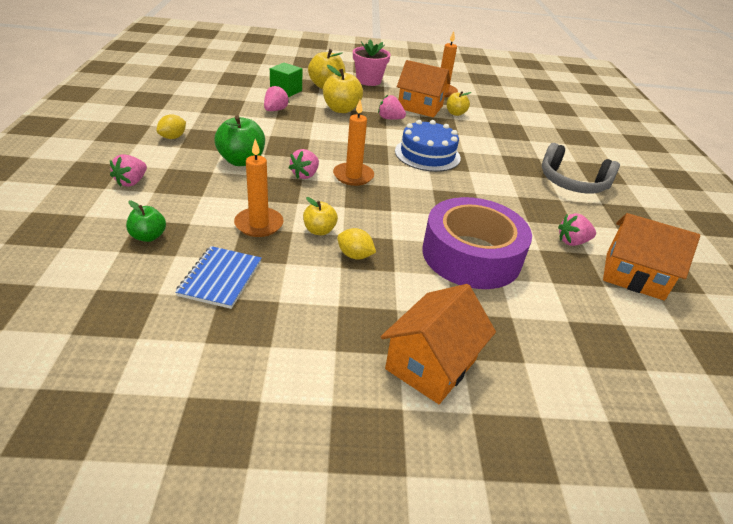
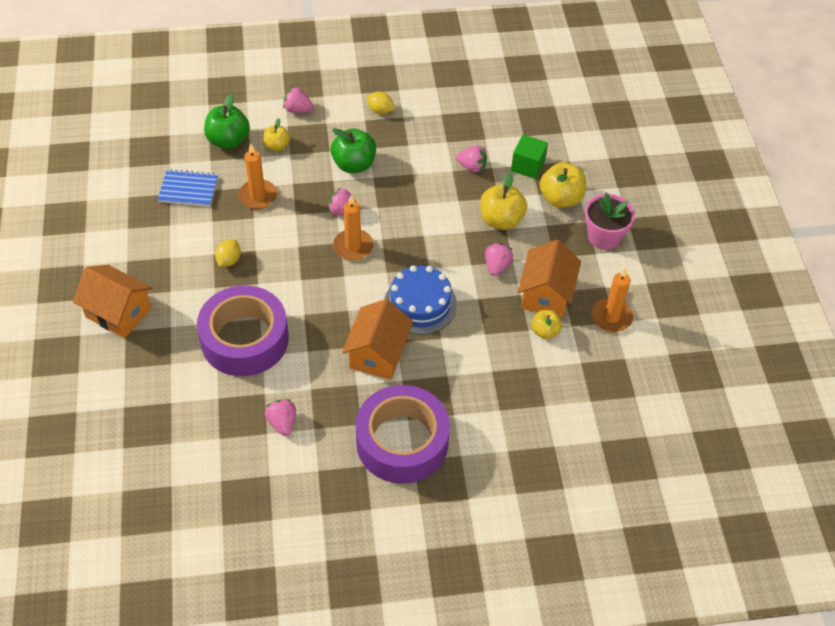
camera: 85 degrees right, 15 degrees up
green apple [126,201,166,242] -> green apple [204,94,250,149], size x1.67
yellow apple [303,197,338,235] -> yellow apple moved to [263,118,290,151]
grey headphones [542,143,620,193] -> purple tape [356,385,450,484]
orange house [603,213,700,301] -> orange house moved to [342,299,413,380]

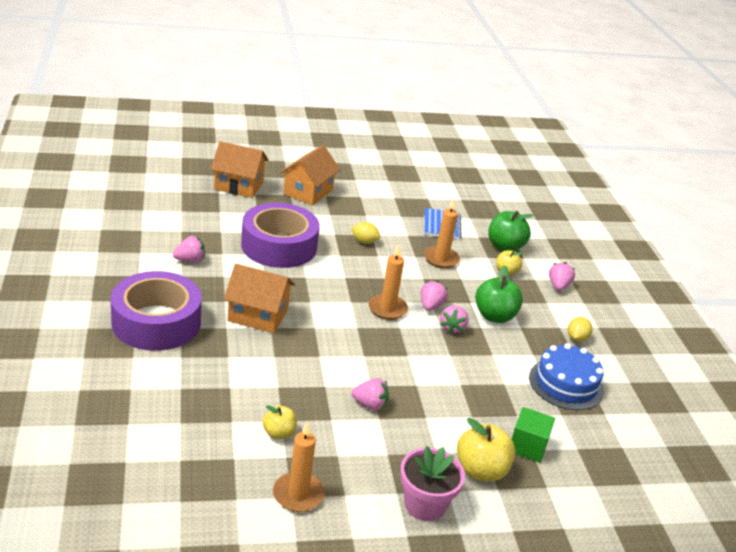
camera: 85 degrees right, 20 degrees down
blue cake [384,265,457,335] -> blue cake moved to [529,343,604,410]
pink strawberry [456,145,487,172] -> pink strawberry moved to [440,305,469,334]
yellow apple [480,173,527,230] -> none
orange house [518,240,581,317] -> orange house moved to [211,141,269,198]

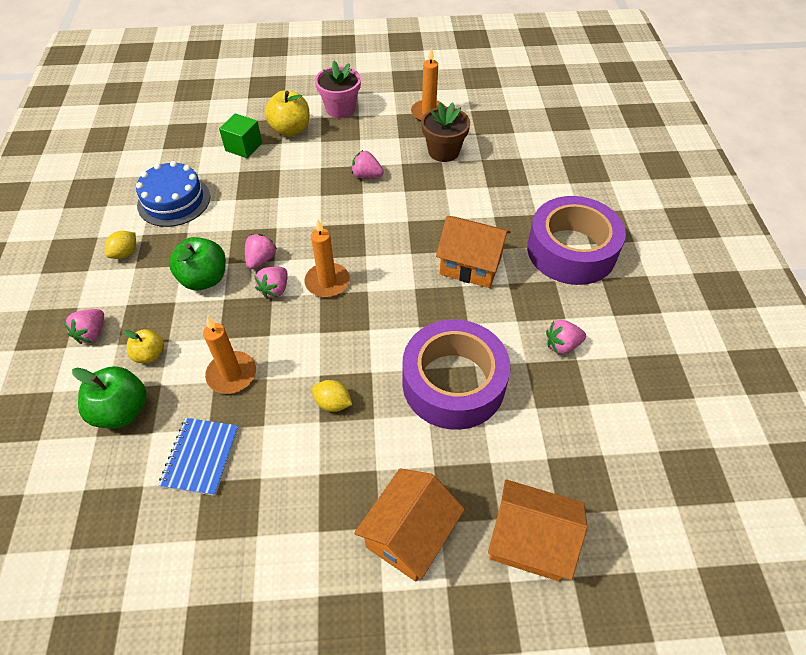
camera: 170 degrees left, 20 degrees up
yellow apple [262,405,297,439] -> brown flower pot [421,102,470,162]

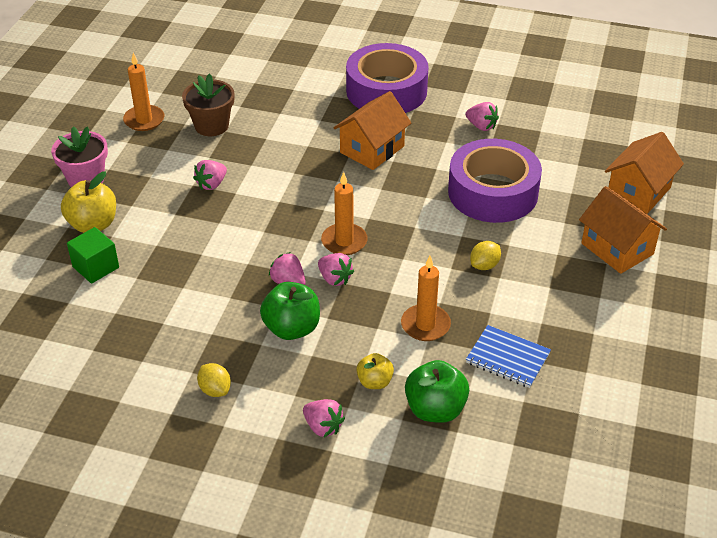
camera: 70 degrees left, 10 degrees down
blue cake [136,161,210,227] -> none
pink strawberry [546,320,586,354] -> pink strawberry turned 60 degrees counterclockwise [465,102,499,131]

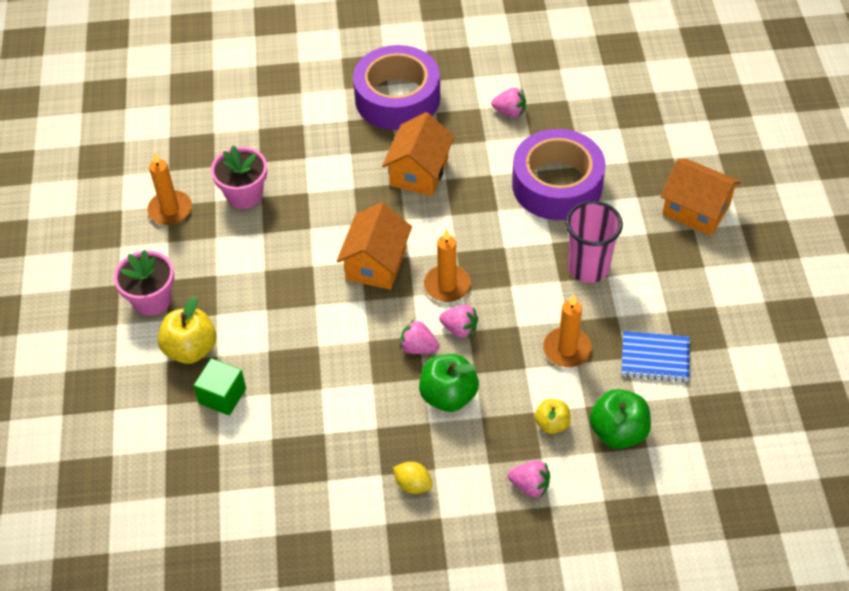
camera: 20 degrees left, 10 degrees up
brown flower pot [182,73,234,136] -> pink flower pot [211,146,267,209]
pink strawberry [193,160,227,190] -> none
yellow lemon [470,241,501,270] -> pink cup [566,201,623,283]
orange house [605,132,684,214] -> orange house moved to [337,203,412,290]

